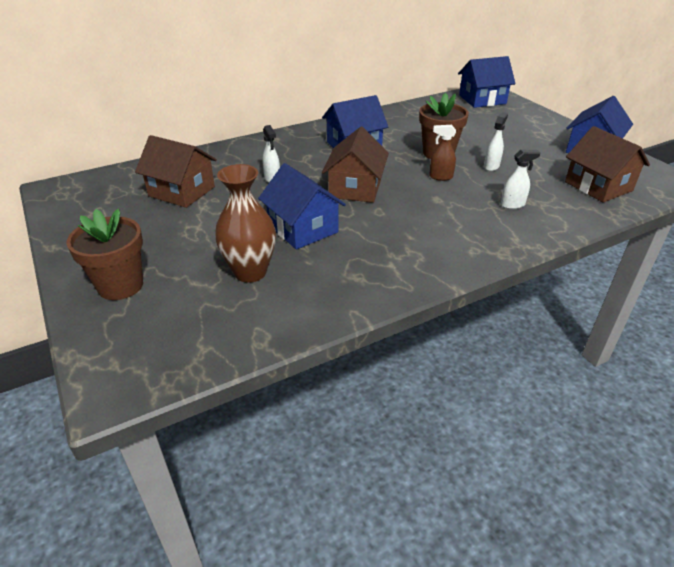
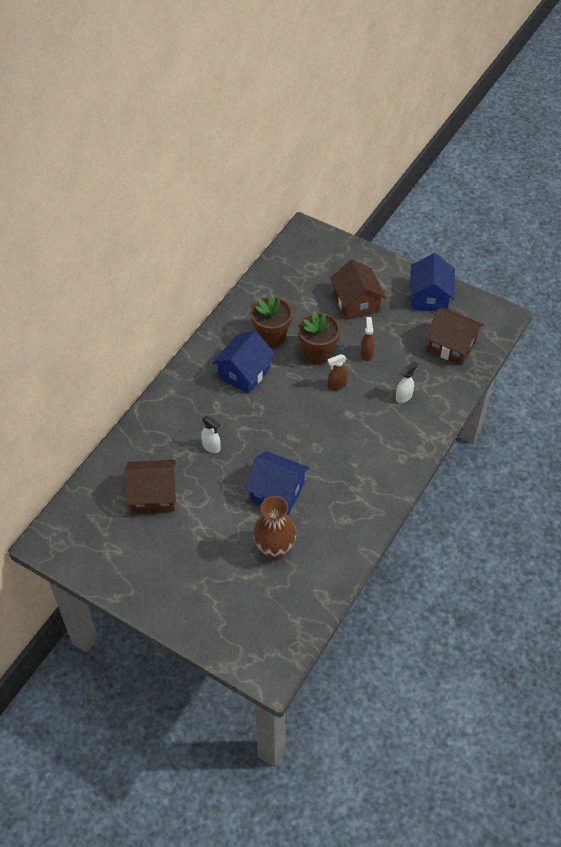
camera: 30 degrees left, 15 degrees up
brown flower pot [66,209,143,300] -> brown flower pot moved to [251,294,293,348]
brown house [322,127,389,203] -> brown house moved to [330,259,386,320]
blue house [458,56,515,108] -> none
white spray bottle [484,112,508,171] -> brown spray bottle [361,317,374,361]

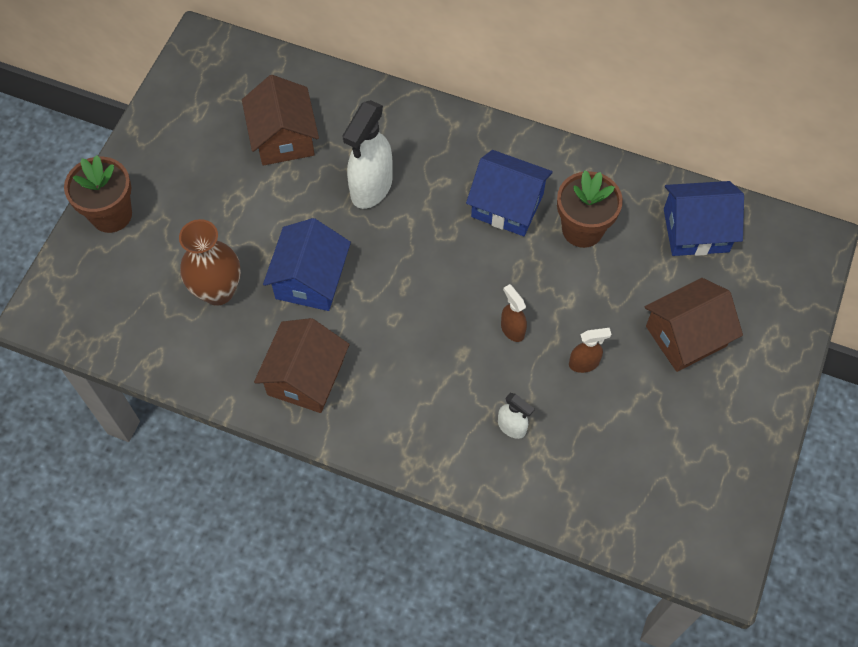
camera: 80 degrees right, 10 degrees up
white spray bottle [201,416,221,453] -> white spray bottle [342,100,393,209], size x1.95
brown flower pot [298,311,340,365] -> brown flower pot moved to [64,155,132,233]
blue house [409,253,455,311] -> blue house moved to [664,181,744,256]
brown house [425,308,484,366] -> brown house moved to [254,318,350,413]

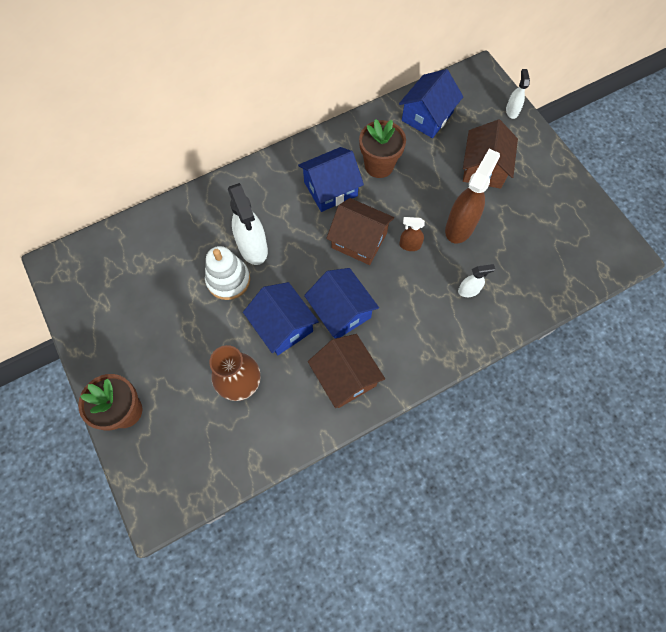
camera: 50 degrees left, 5 degrees up
brown house [242,75,319,166] -> brown house moved to [326,198,394,265]
brown spray bottle [569,328,611,373] -> brown spray bottle [445,149,500,243], size x1.95
none -> white stacking toy [205,246,250,300]
none -> blue house [304,268,379,338]
none -> white spray bottle [506,69,530,119]

